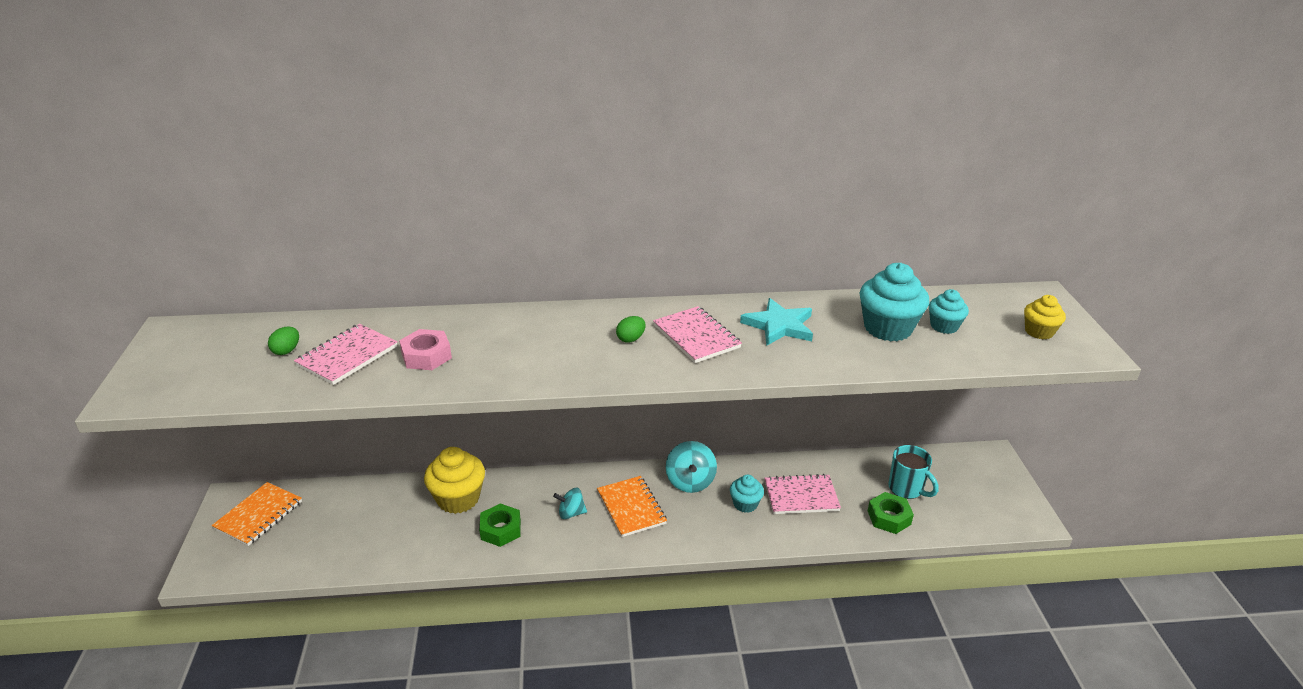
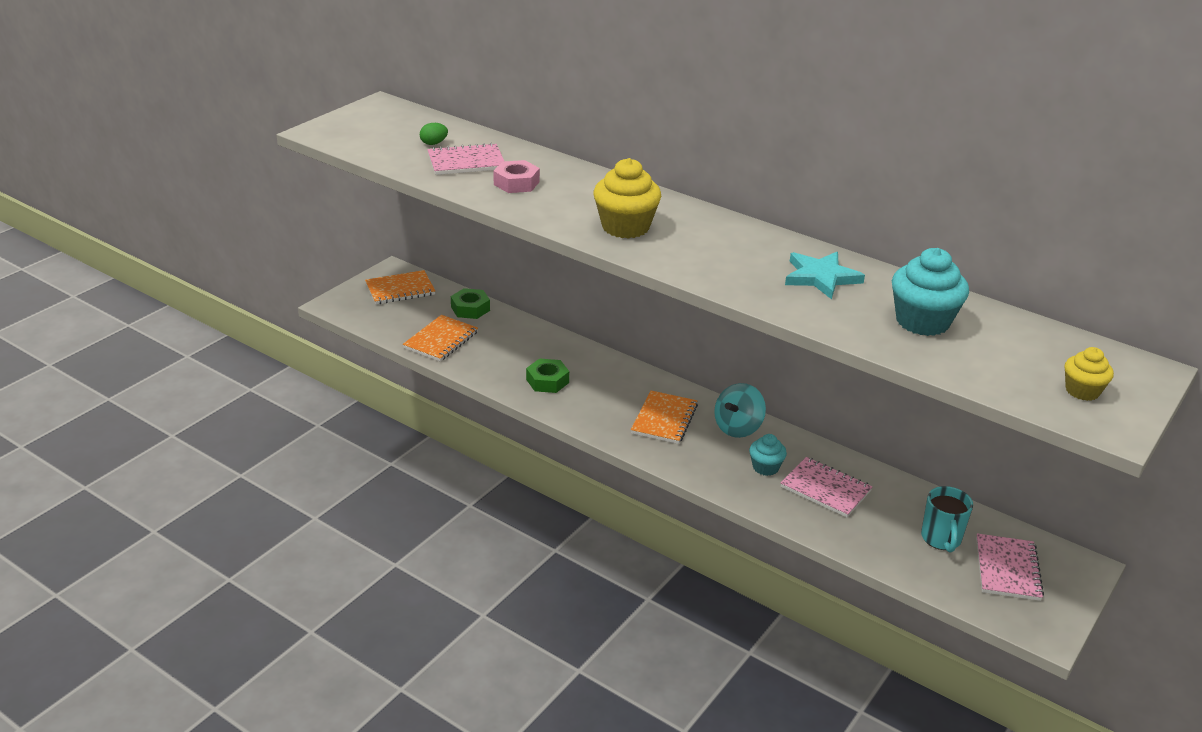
camera: 40 degrees right, 0 degrees up
yellow cupcake [424,447,485,514] -> yellow cupcake moved to [593,158,661,239]
turquoise spinning top [553,488,587,519] -> none
green egg [616,316,646,343] -> none
pink notebook [653,306,742,363] -> pink notebook moved to [976,533,1044,601]
green nut [868,492,914,534] -> green nut moved to [451,288,490,319]
turquoise cupcake [929,289,969,334] -> none
none -> orange notebook [403,315,478,362]

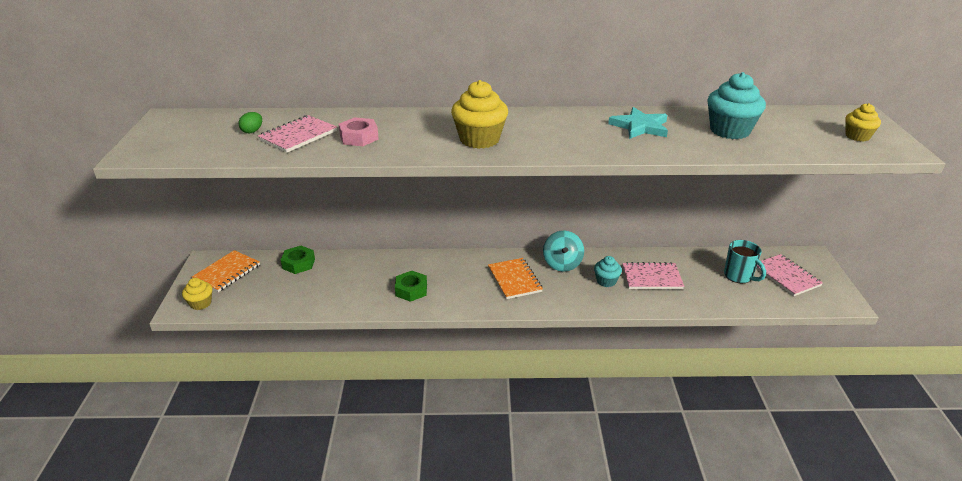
camera: 35 degrees left, 0 degrees up
orange notebook [403,315,478,362] -> none
none -> yellow cupcake [182,278,212,310]

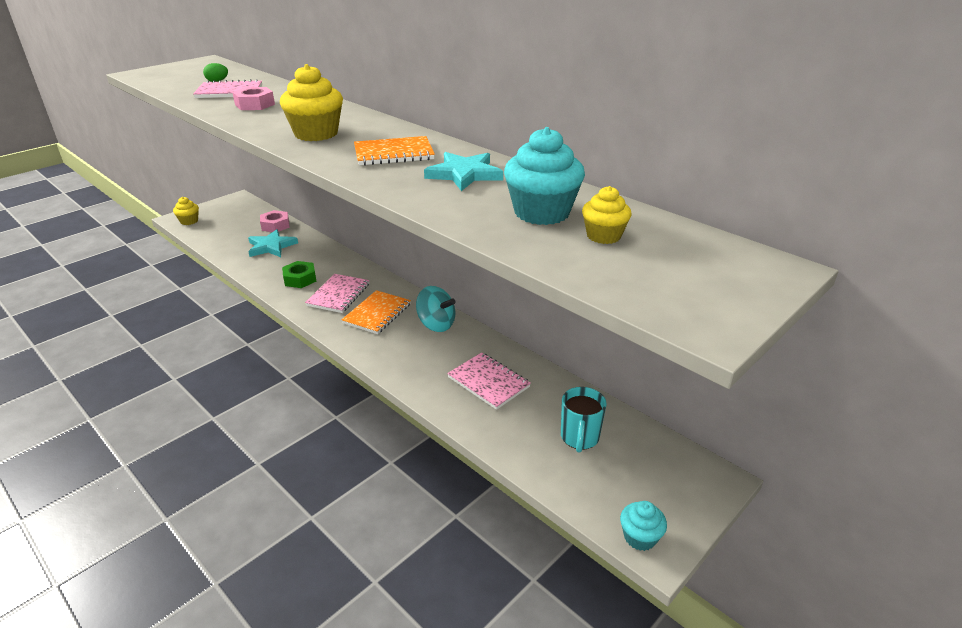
camera: 45 degrees right, 0 degrees up
orange notebook [192,250,260,292] -> orange notebook moved to [354,136,435,166]
green nut [281,246,315,274] -> pink nut [260,210,290,232]
turquoise spinning top [543,231,584,272] -> turquoise spinning top turned 105 degrees counterclockwise [416,286,456,332]
turquoise cupcake [594,256,622,287] -> turquoise cupcake moved to [620,501,667,551]
pink notebook [756,254,823,296] -> pink notebook moved to [305,274,370,313]
yellow cupcake [845,103,881,142] -> yellow cupcake moved to [582,186,632,244]
none -> turquoise star [248,229,298,257]

